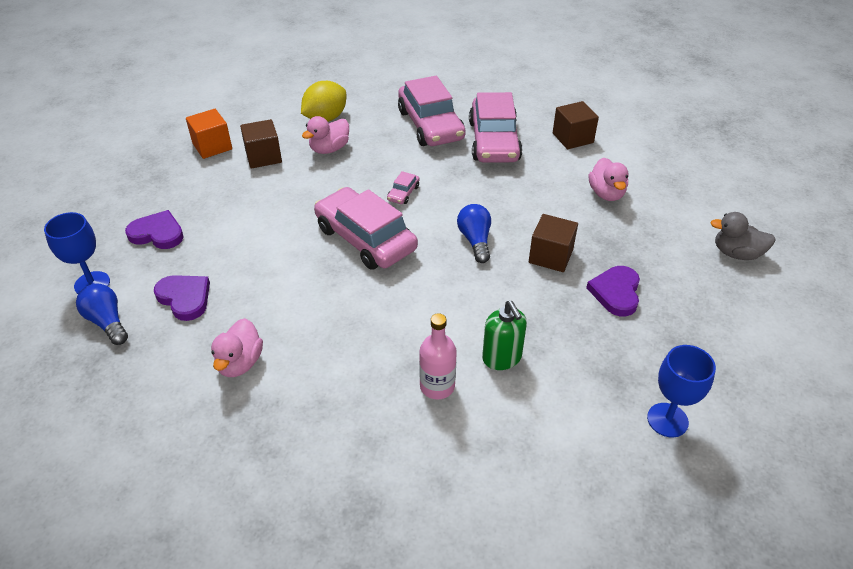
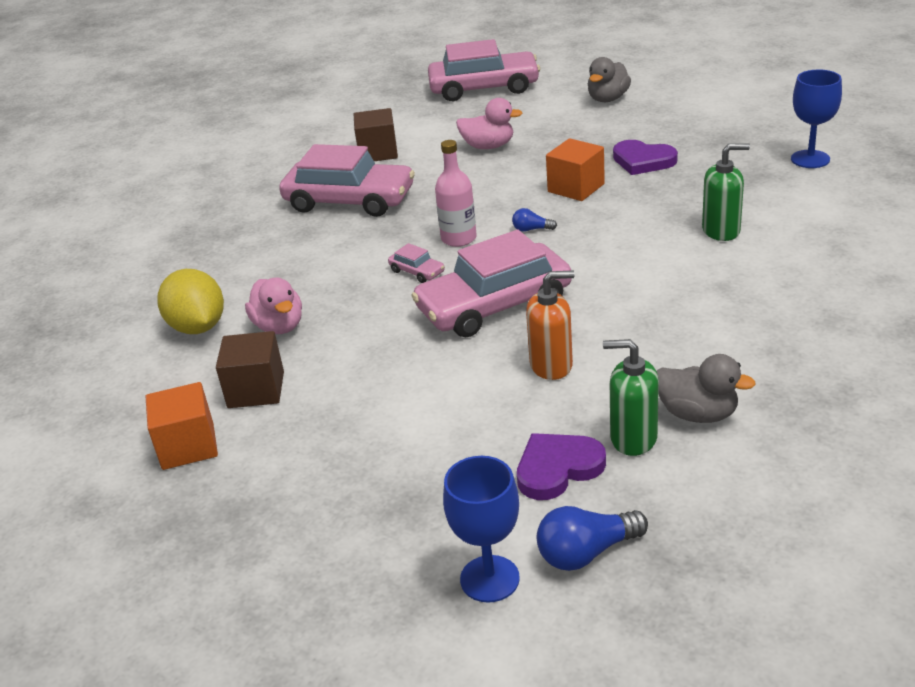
camera: 70 degrees left, 10 degrees down
purple heart [125,210,184,249] -> none
pink duck [211,318,263,377] -> grey duck [657,354,756,423]
pink car [398,76,466,146] -> pink car moved to [428,39,540,101]
pink bottle [419,313,457,400] -> pink bottle moved to [435,140,477,247]
blue light bulb [457,204,491,263] -> blue light bulb [512,208,557,232], size x0.55
brown cube [529,214,578,272] -> orange cube [546,138,605,201]
none -> orange soap dispenser [526,271,574,380]
none -> green soap dispenser [603,339,659,456]

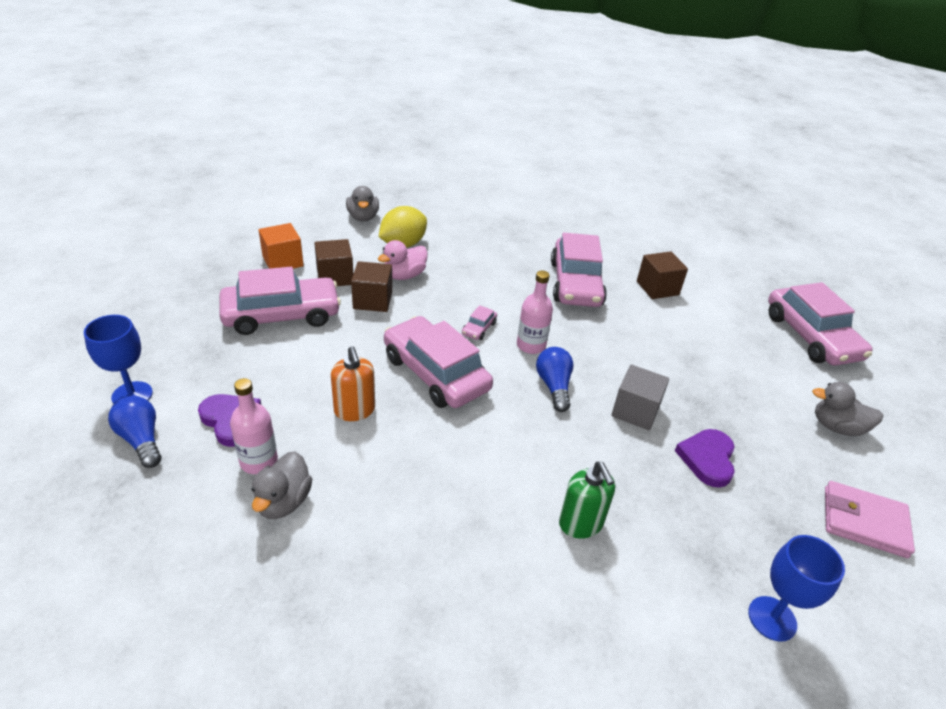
camera: 70 degrees right, 5 degrees up
pink duck [456,98,522,149] -> none
blue light bulb [512,208,557,232] -> blue light bulb [536,347,574,412], size x1.81
orange cube [546,138,605,201] -> grey cube [611,365,669,430]
green soap dispenser [603,339,659,456] -> pink bottle [230,378,278,474]
none -> pink car [219,267,341,335]
none -> grey duck [346,186,379,221]
none -> brown cube [351,261,392,312]
none -> pink wallet [825,481,915,558]

